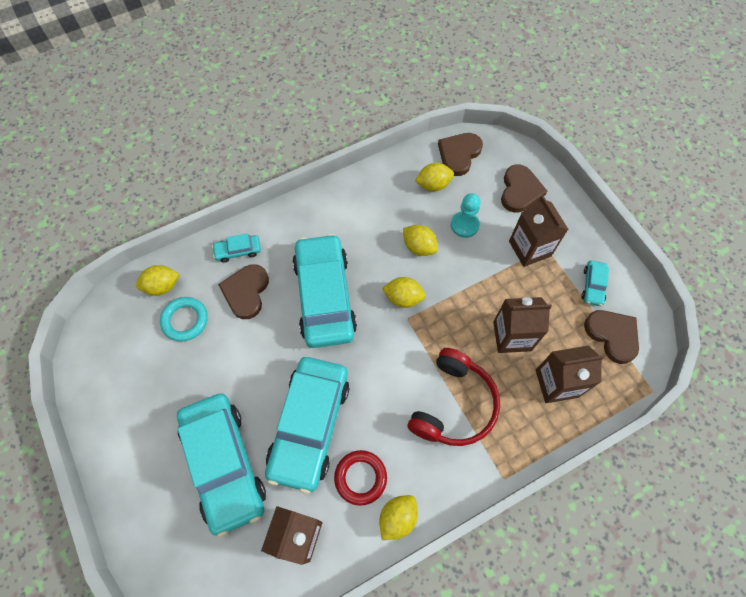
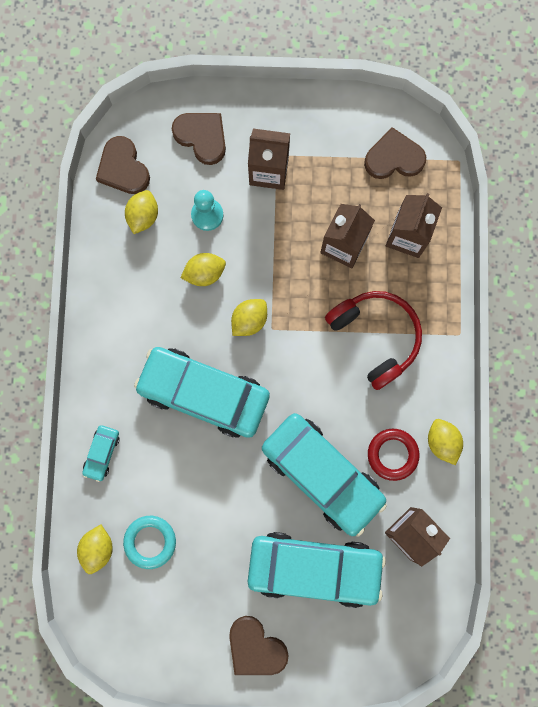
camera: 60 degrees left, 15 degrees up
brown heart [218,264,269,319] -> brown heart moved to [229,616,289,675]
turquoise car [581,260,609,306] -> none

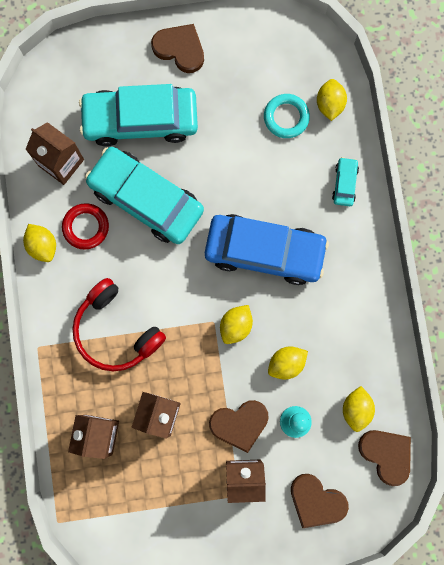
camera: 170 degrees right, 0 degrees up
turquoise car [134,347,270,438] -> blue car [205,214,329,285]
brown heart [364,127,426,179] -> brown heart moved to [209,400,269,453]

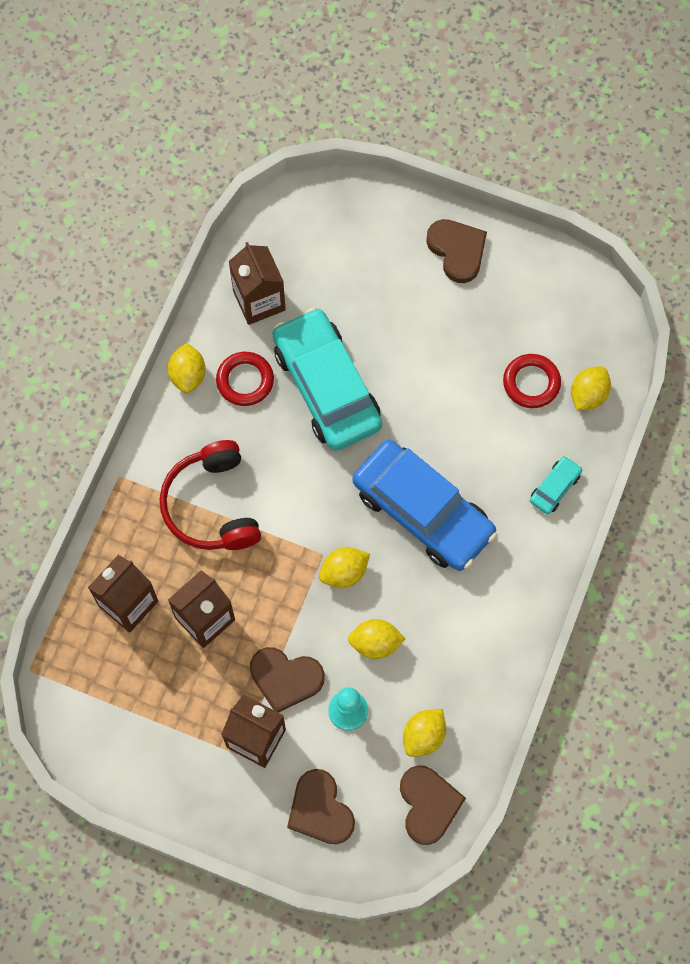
camera: 30 degrees right, 10 degrees down
turquoise car [79,84,198,147] -> none
turquoise ring [264,94,310,138] -> red ring [503,354,561,408]

